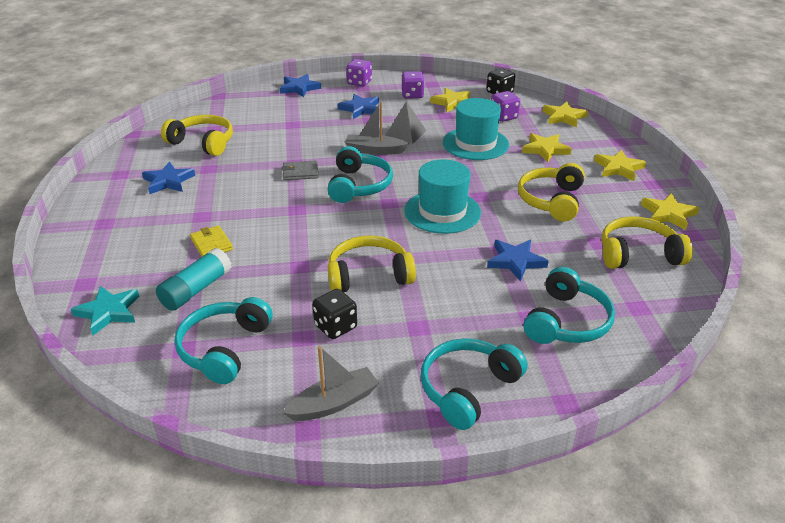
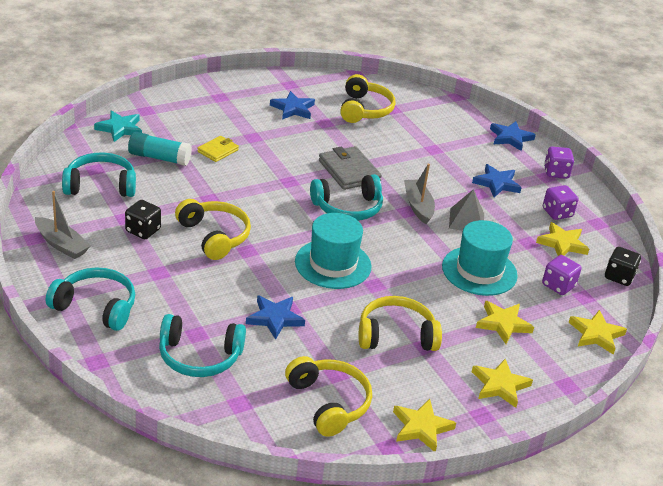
camera: 65 degrees right, 0 degrees up
grey wallet [282,160,318,180] -> grey wallet [319,146,382,190], size x1.65

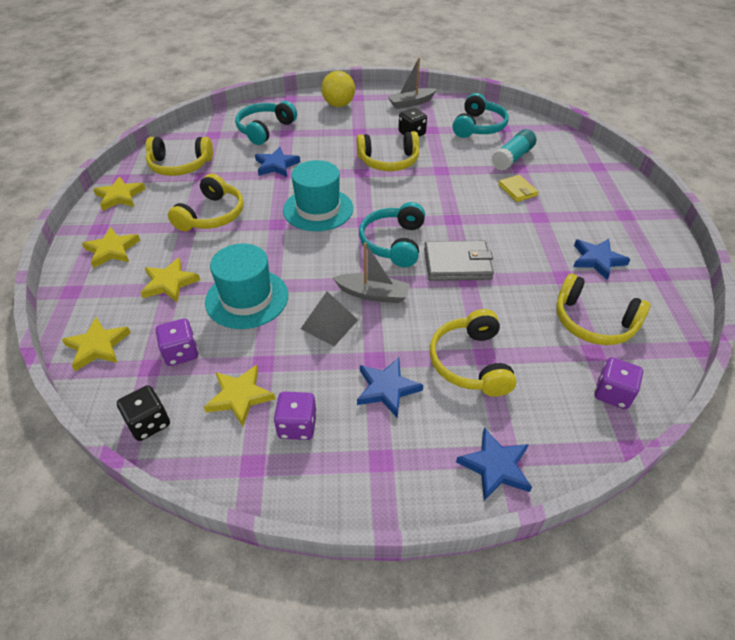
camera: 120 degrees right, 10 degrees up
turquoise headphones [46,268,135,331] -> yellow ball [321,71,355,107]
turquoise star [94,110,142,142] -> none
purple dice [544,147,574,179] -> purple dice moved to [594,357,643,409]
none -> yellow headphones [430,309,517,397]

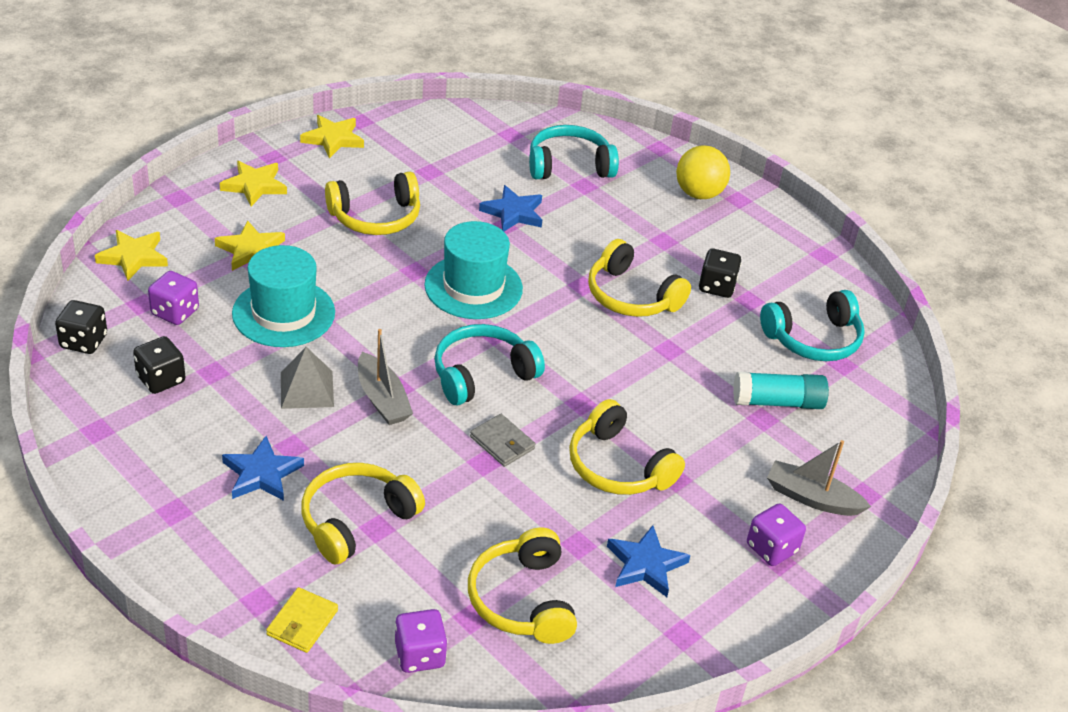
camera: 45 degrees right, 5 degrees down
yellow headphones [146,137,213,176] -> yellow headphones moved to [569,399,685,495]
yellow star [204,365,275,426] -> black dice [133,336,185,394]
purple dice [274,392,317,440] -> purple dice moved to [747,503,806,566]
grey boat [387,58,437,109] -> grey boat moved to [767,440,871,516]
grey wallet [424,241,494,281] -> grey wallet [470,414,536,467], size x0.61
blue star [456,428,532,500] -> none
yellow wallet [498,175,539,202] -> yellow wallet moved to [266,587,338,653]

